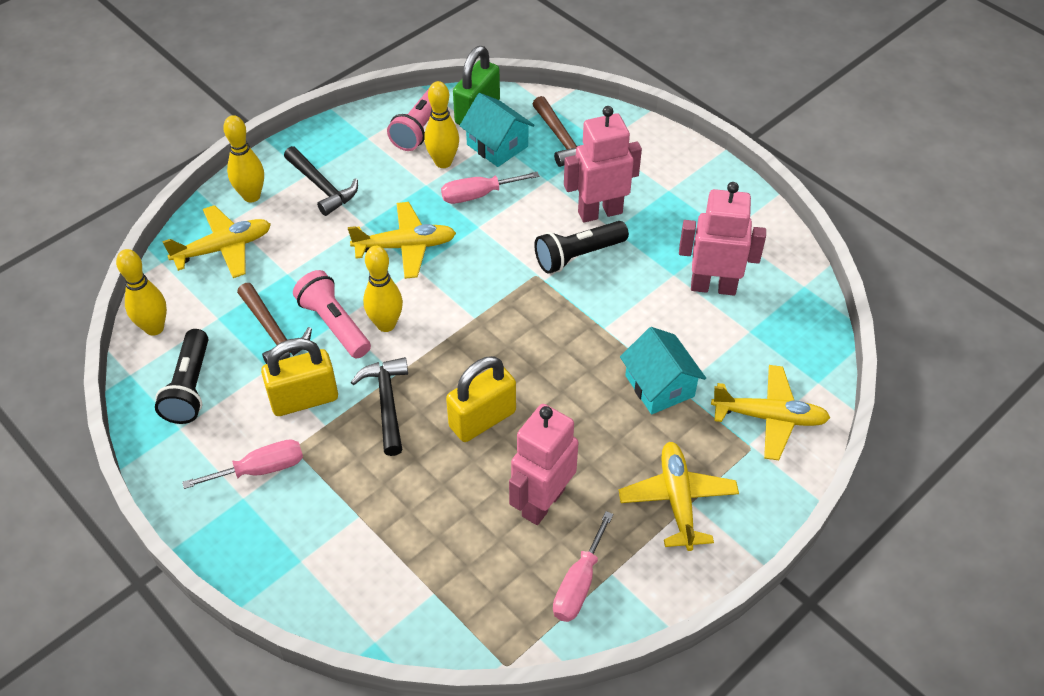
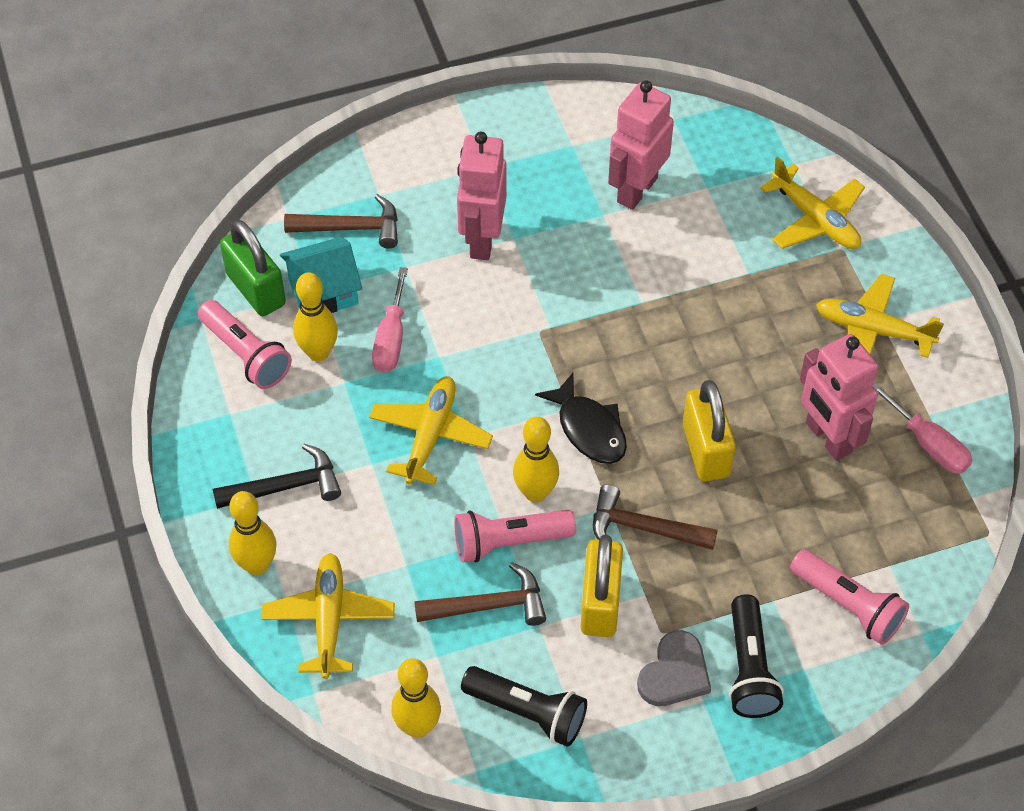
camera: 65 degrees left, 5 degrees up
pink screwdriver [182,439,303,489] -> grey heart [637,630,711,706]
black hammer [351,357,408,456] -> brown hammer [593,484,718,550]
black flashlight [534,221,629,274] -> black flashlight moved to [729,594,784,718]
turquoise house [620,327,706,414] -> none
yellow plane [711,365,830,460] -> yellow plane turned 105 degrees clockwise [760,156,865,249]
none -> black fish [535,373,627,464]
none -> pink flashlight [790,549,909,645]

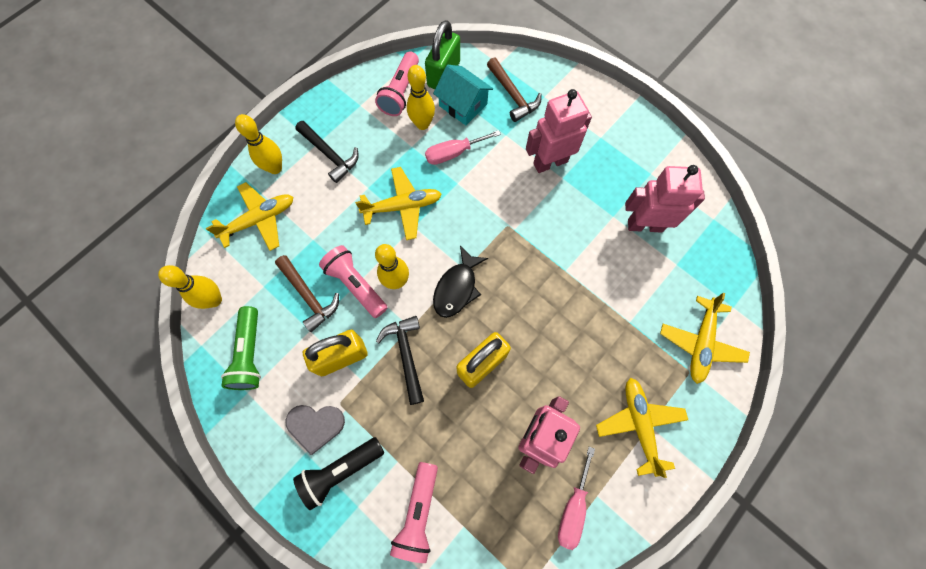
camera: 60 degrees right, 15 degrees up
black flashlight [461,666,587,747] -> green flashlight [221,306,261,390]
brown hammer [593,484,718,550] -> black hammer [376,316,424,405]

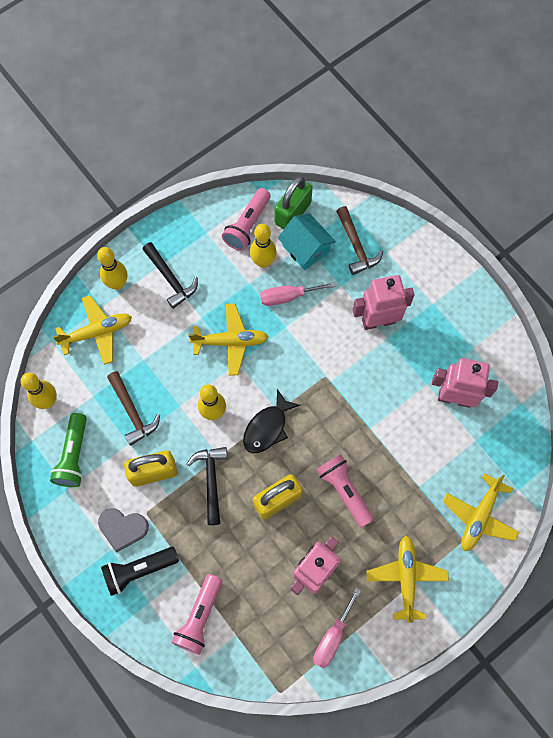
camera: 10 degrees right, 0 degrees up
pink flashlight [319,245,388,318] -> pink flashlight moved to [316,454,374,528]

